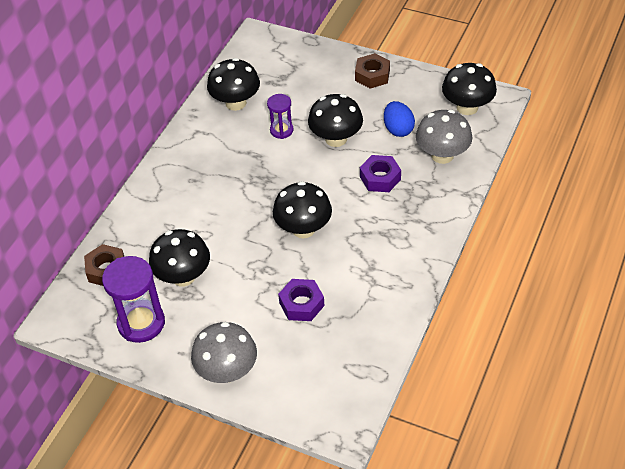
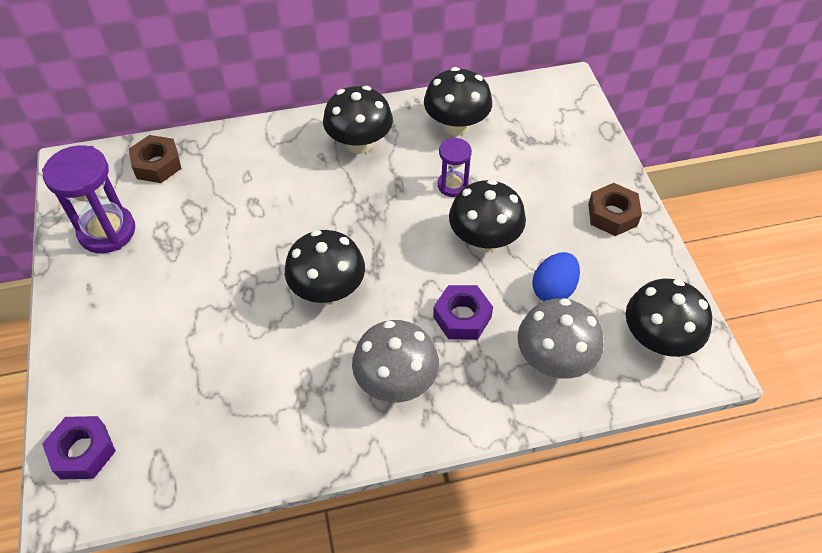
camera: 50 degrees right, 5 degrees up
black mushroom [149,229,210,286] -> black mushroom moved to [323,86,393,154]
grey mushroom [191,322,257,383] -> grey mushroom moved to [352,320,439,403]
purple nut [278,279,324,321] -> purple nut moved to [42,416,116,479]

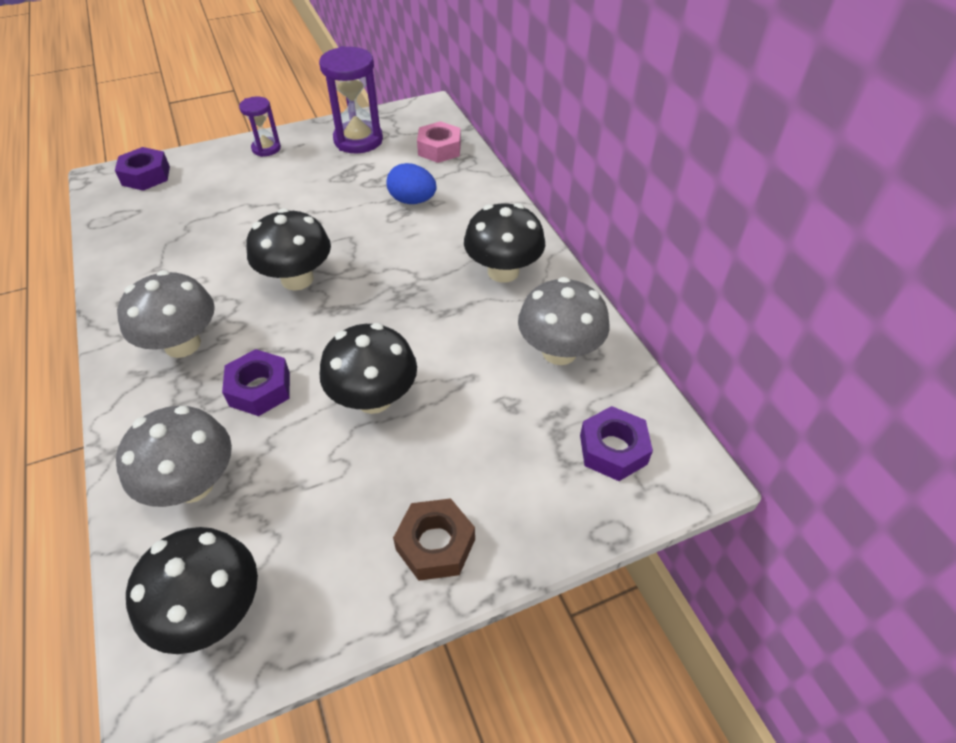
camera: 80 degrees right, 5 degrees down
brown nut [129,135,181,183] -> pink nut [417,121,461,163]
black mushroom [424,67,492,136] -> grey mushroom [518,277,610,365]
purple hourglass [438,138,472,197] -> purple hourglass moved to [239,97,281,157]
blue egg [532,252,580,301] -> blue egg moved to [386,163,437,204]
none -> purple nut [580,406,653,481]

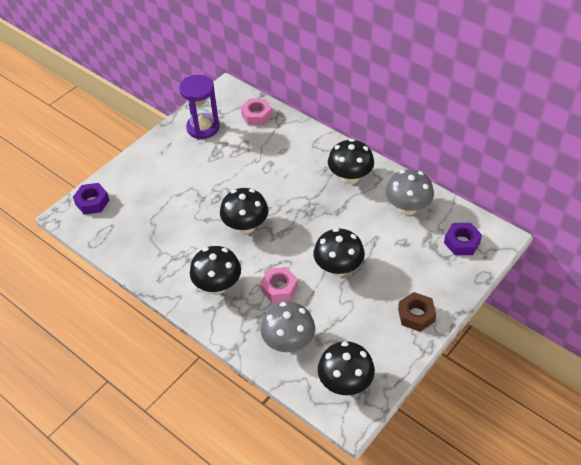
camera: 25 degrees left, 0 degrees up
grey mushroom [117,270,215,358] -> black mushroom [190,246,241,294]
purple nut [222,349,290,416] -> pink nut [260,267,298,303]
purple hourglass [239,97,281,157] -> none
blue egg [386,163,437,204] -> none

